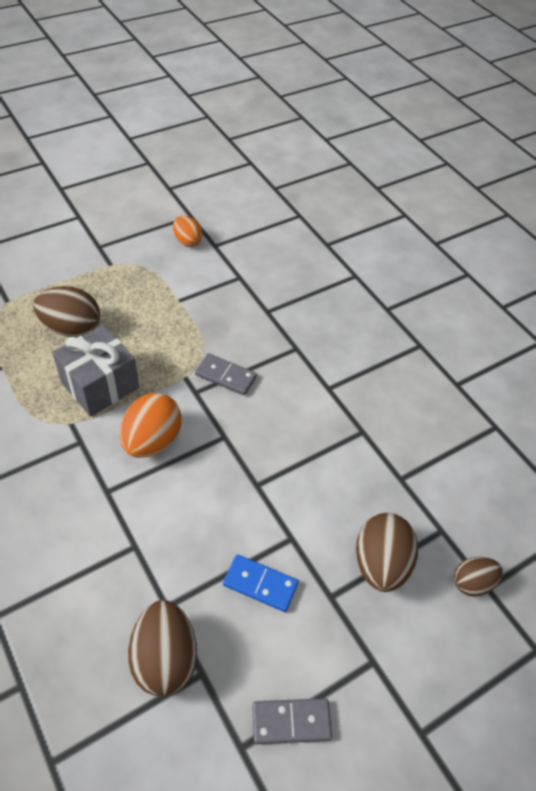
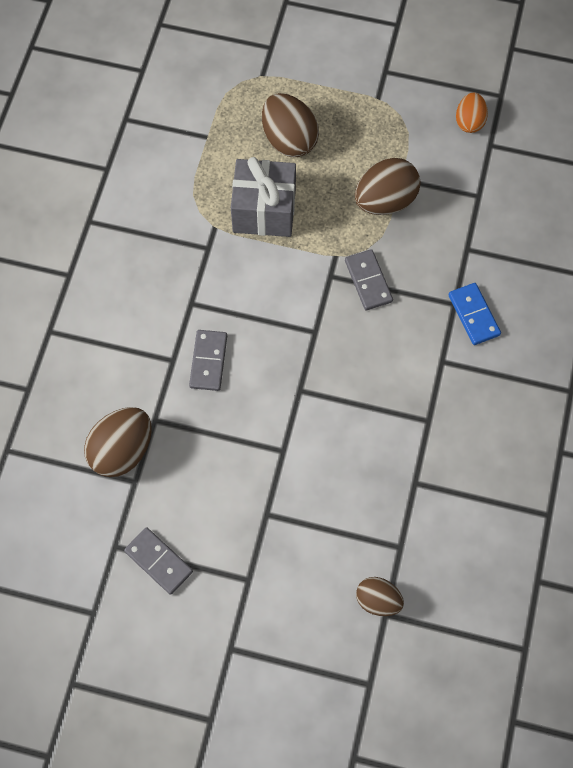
camera: 50 degrees right, 15 degrees up
orange egg [120,393,181,458] -> none
blue domino [223,554,298,612] -> blue domino moved to [449,283,501,345]
brown egg [356,513,418,592] -> brown egg moved to [355,158,421,215]
none -> grey domino [189,330,227,391]

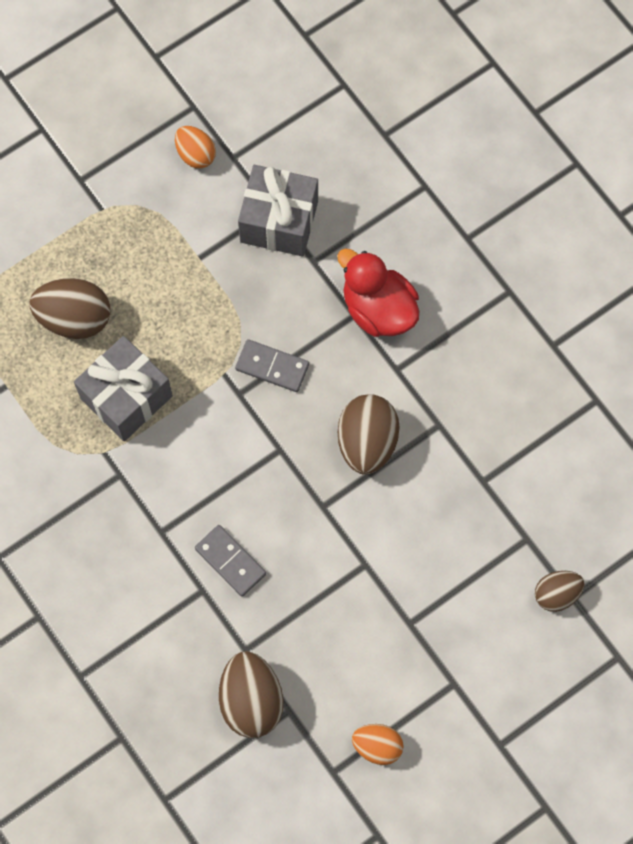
camera: 50 degrees left, 5 degrees up
grey domino [124,527,193,595] -> orange egg [352,724,404,765]
brown egg [355,158,421,215] -> brown egg moved to [338,394,400,475]
blue domino [449,283,501,345] -> red duck [337,248,419,337]
none -> grey gift [238,165,318,257]

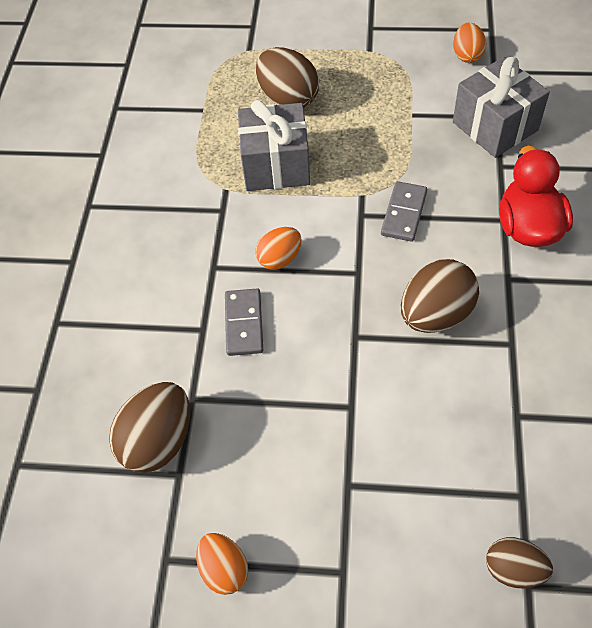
camera: 45 degrees right, 15 degrees down
grey domino [235,339,309,392] -> grey domino turned 45 degrees clockwise [381,181,427,242]
none -> orange egg [255,227,301,270]

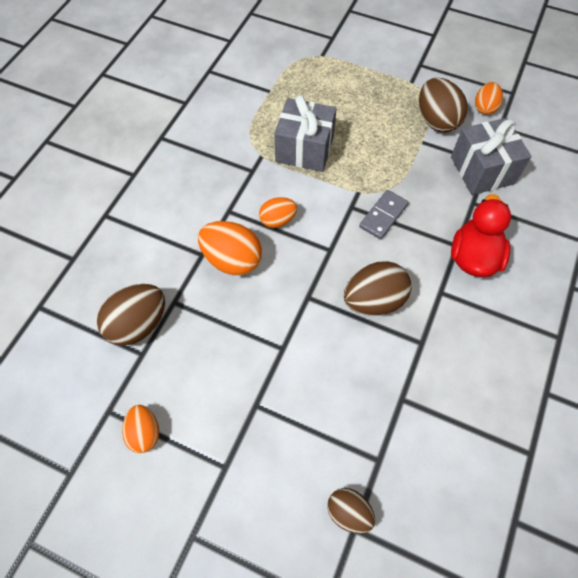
camera: 15 degrees right, 5 degrees up
grey domino [225,289,263,356] -> orange egg [198,221,262,276]
brown egg [256,47,319,108] -> brown egg moved to [419,78,468,132]

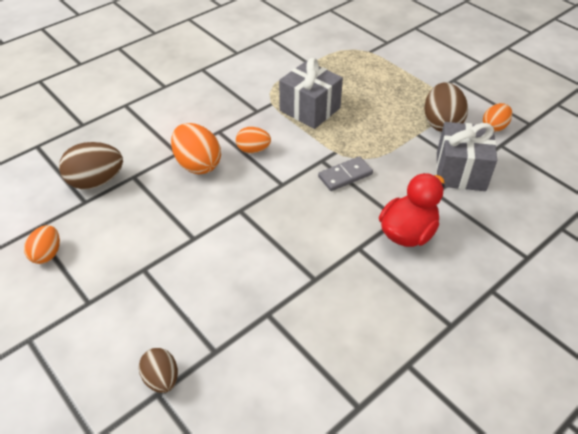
camera: 25 degrees right, 15 degrees down
brown egg [344,261,412,316] -> none

